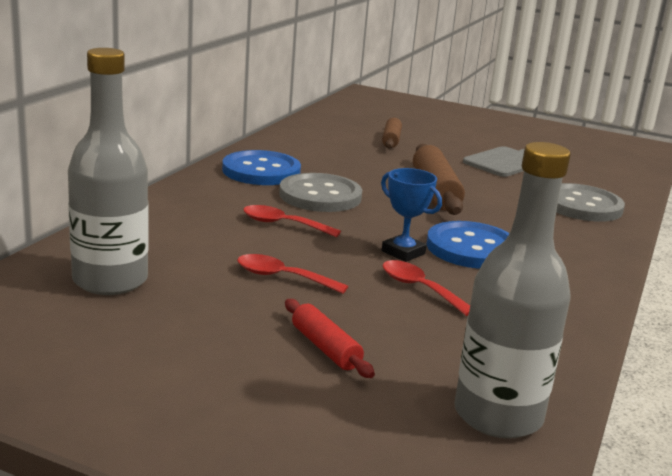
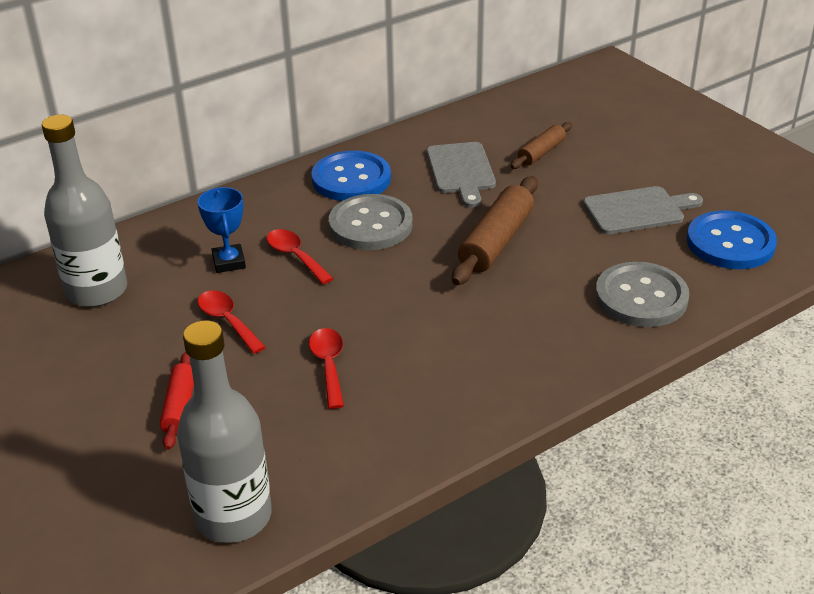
camera: 35 degrees right, 15 degrees up
blue trophy [381,168,442,262] -> blue trophy moved to [197,187,246,273]
blue button [427,221,509,269] -> blue button moved to [687,211,777,269]
none -> grey cutting board [426,142,496,207]

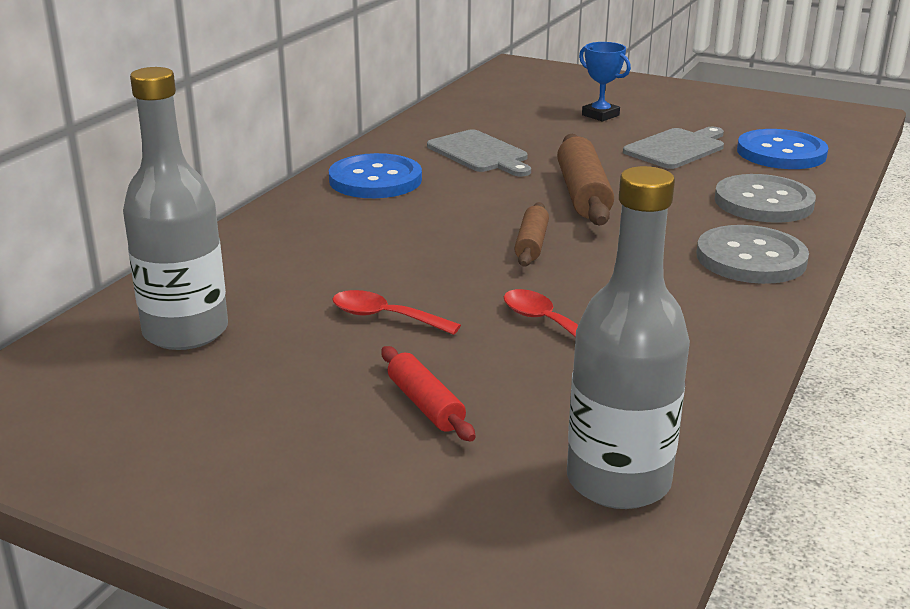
camera: 30 degrees left, 10 degrees down
blue trophy [197,187,246,273] -> blue trophy moved to [579,42,631,121]
red spoon [267,229,334,284] -> none
grey button [329,194,413,250] -> grey button moved to [696,225,809,284]
brown rolling pin [511,122,572,169] -> brown rolling pin moved to [514,202,549,267]

